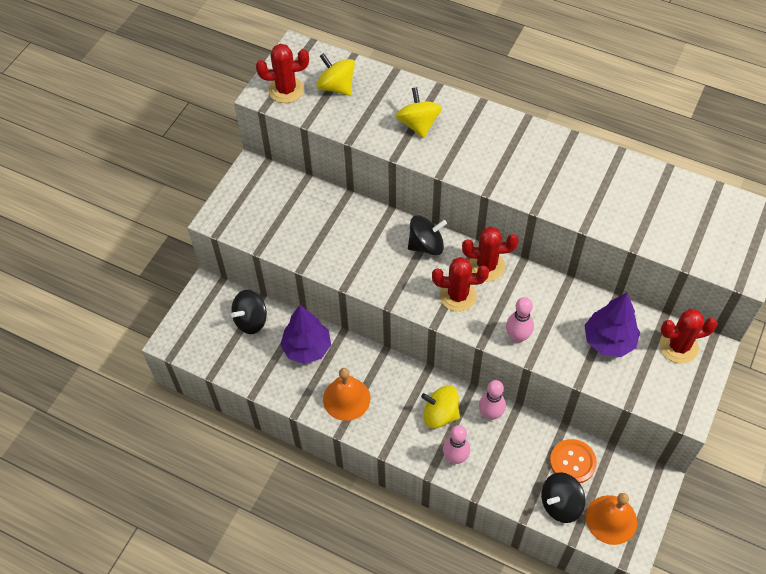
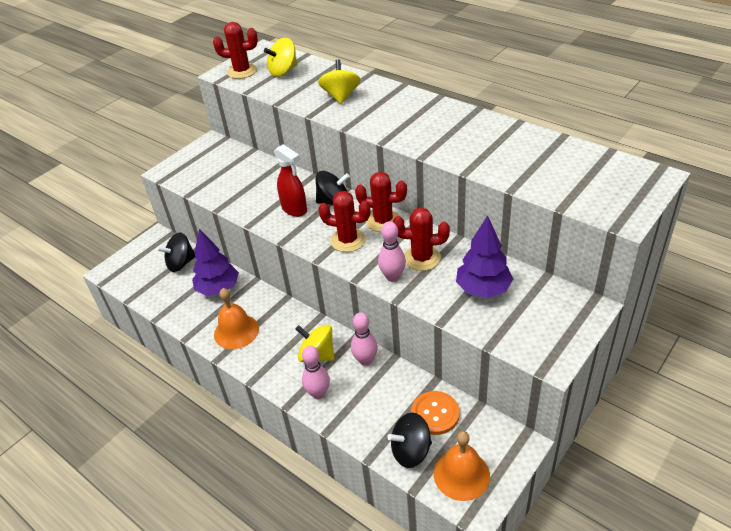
camera: 15 degrees right, 15 degrees down
yellow spinning top [316,53,355,96] -> yellow spinning top turned 90 degrees counterclockwise [264,38,297,77]
red cactus [660,309,718,363] -> red cactus moved to [393,207,450,271]
none -> red spray bottle [274,144,307,217]

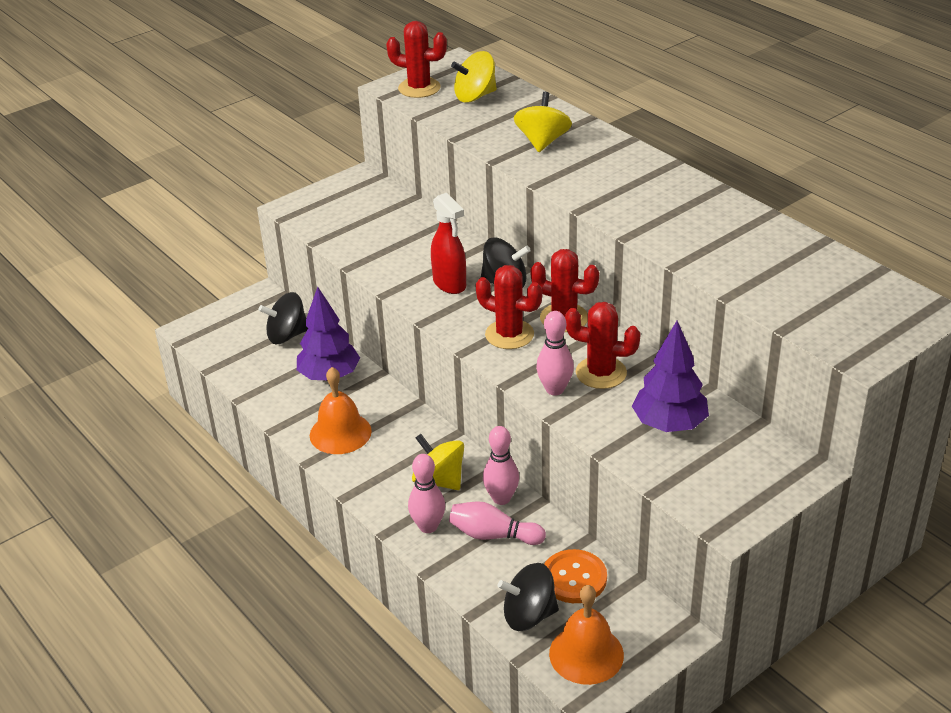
camera: 10 degrees right, 5 degrees down
none -> pink bowling pin [449,501,546,545]

